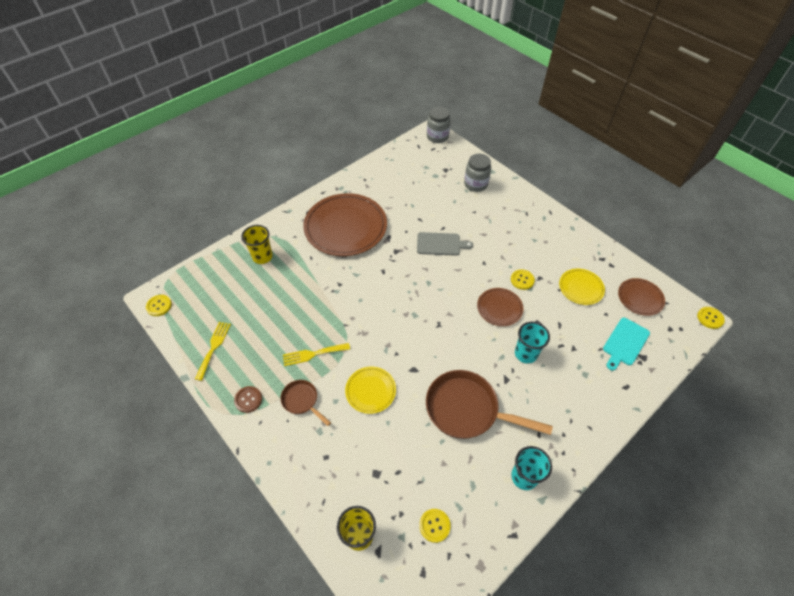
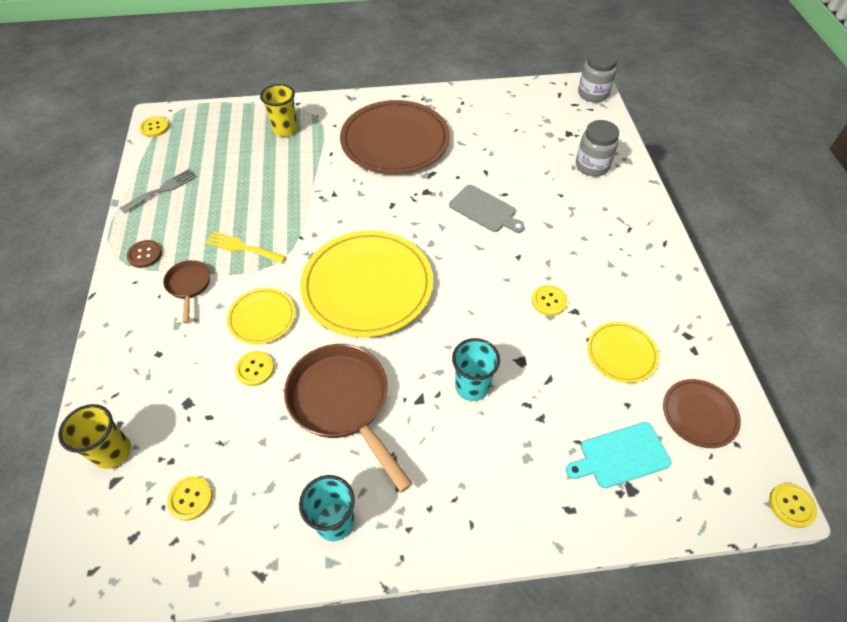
camera: 35 degrees right, 0 degrees up
yellow fork [195,322,231,381] -> grey fork [120,169,197,213]
brown plate [477,288,523,326] -> none
none -> yellow button [235,351,274,386]
none -> yellow plate [300,230,433,337]

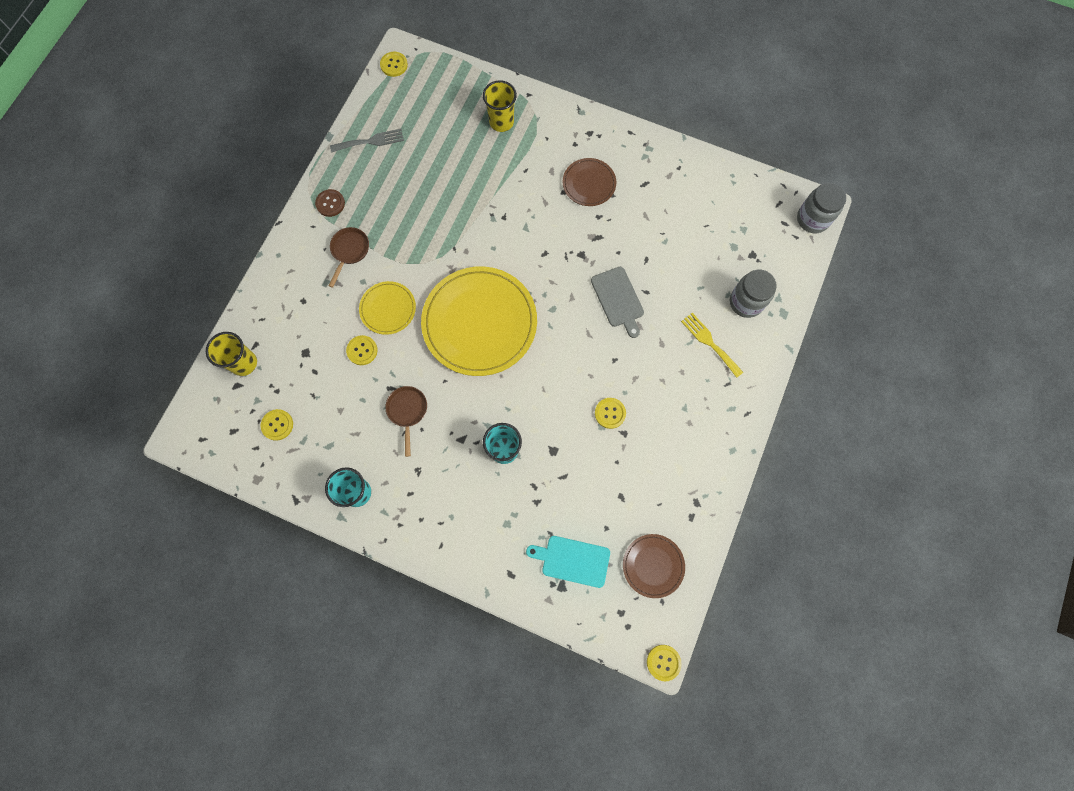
camera: 30 degrees right, 20 degrees up
yellow fork [205,231,286,264] -> yellow fork moved to [681,313,743,378]
brown pan [284,344,413,493] -> brown pan [385,386,427,457], size x0.51
brown plate [340,100,450,174] -> brown plate [563,158,616,206], size x0.49
yellow plate [587,322,659,383] -> none

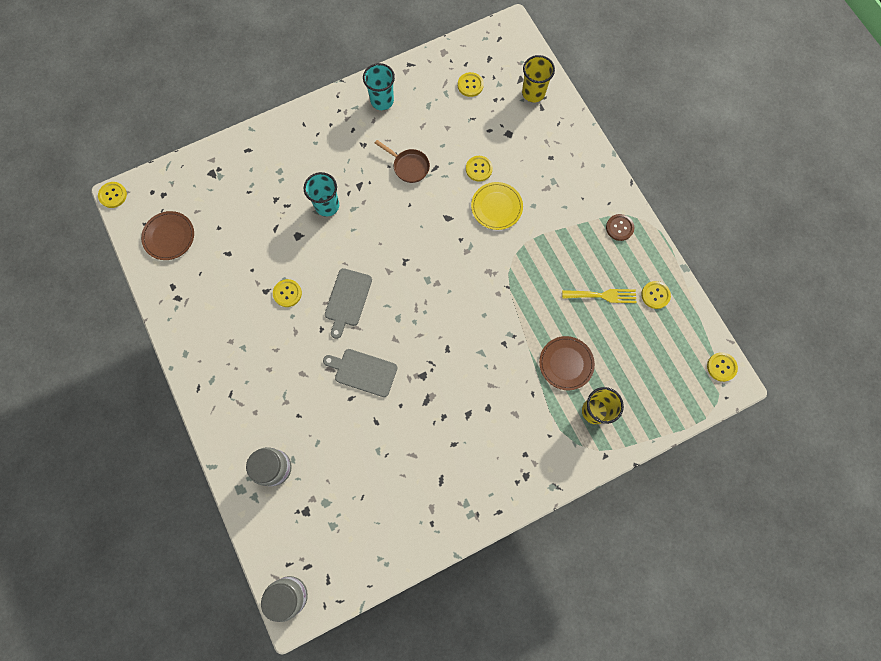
camera: 130 degrees right, 0 degrees up
brown pan [329,227,369,288] -> none
grey fork [330,129,404,152] -> yellow button [641,281,671,309]
yellow plate [421,266,537,376] -> none
turquoise cutting board [526,536,610,588] -> none
brown plate [563,158,616,206] -> brown plate moved to [539,336,595,390]
yellow fork [681,313,743,378] -> yellow fork moved to [562,289,636,303]
none -> grey cutting board [325,268,372,339]

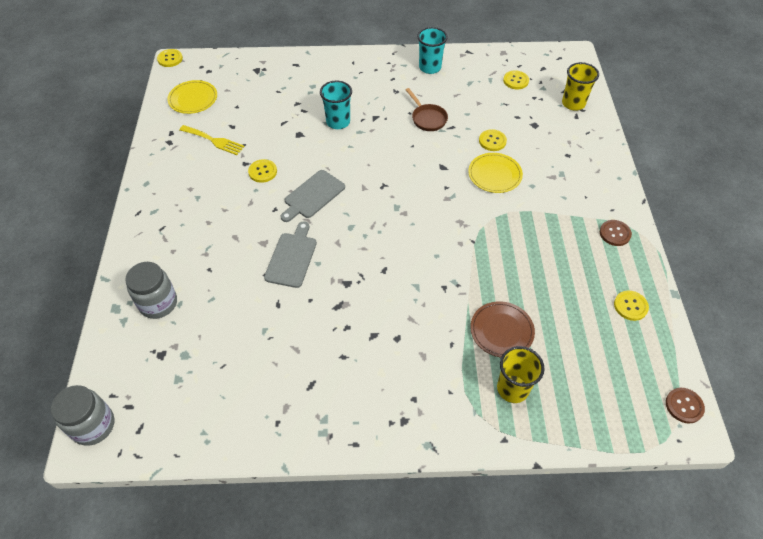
camera: 25 degrees right, 20 degrees down
brown plate [141,211,194,260] -> yellow plate [167,80,217,114]
grey cutting board [323,349,397,397] -> grey cutting board turned 60 degrees clockwise [264,222,317,288]
yellow fork [562,289,636,303] -> yellow fork moved to [179,125,245,155]
yellow button [707,352,738,382] -> brown button [666,388,705,424]

